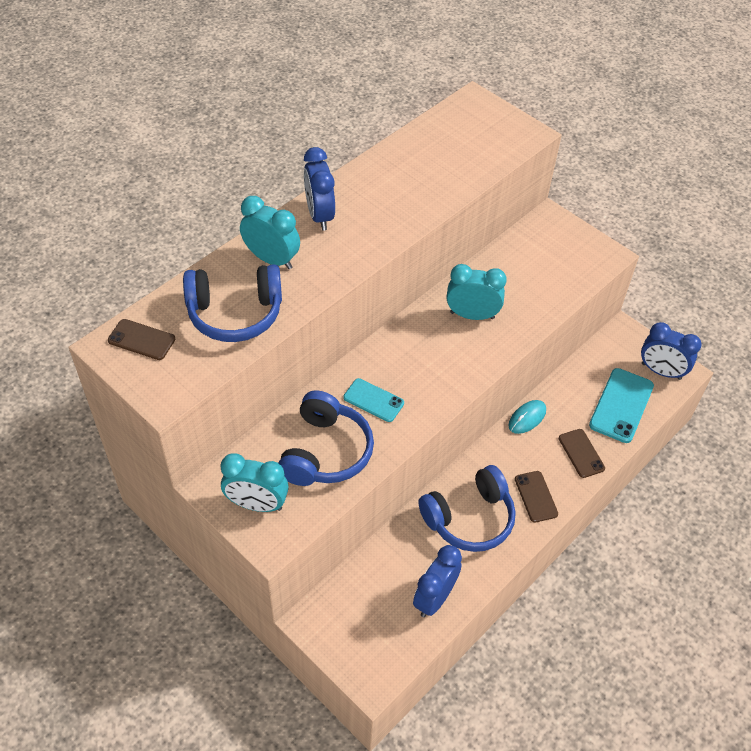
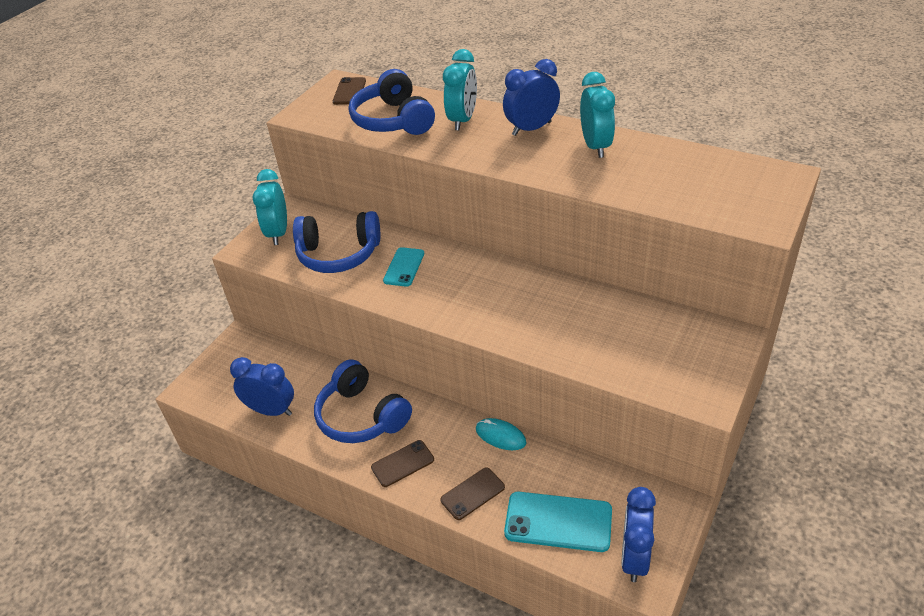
camera: 80 degrees right, 10 degrees down
turquoise clock [447,264,507,320] -> turquoise clock moved to [580,72,615,158]

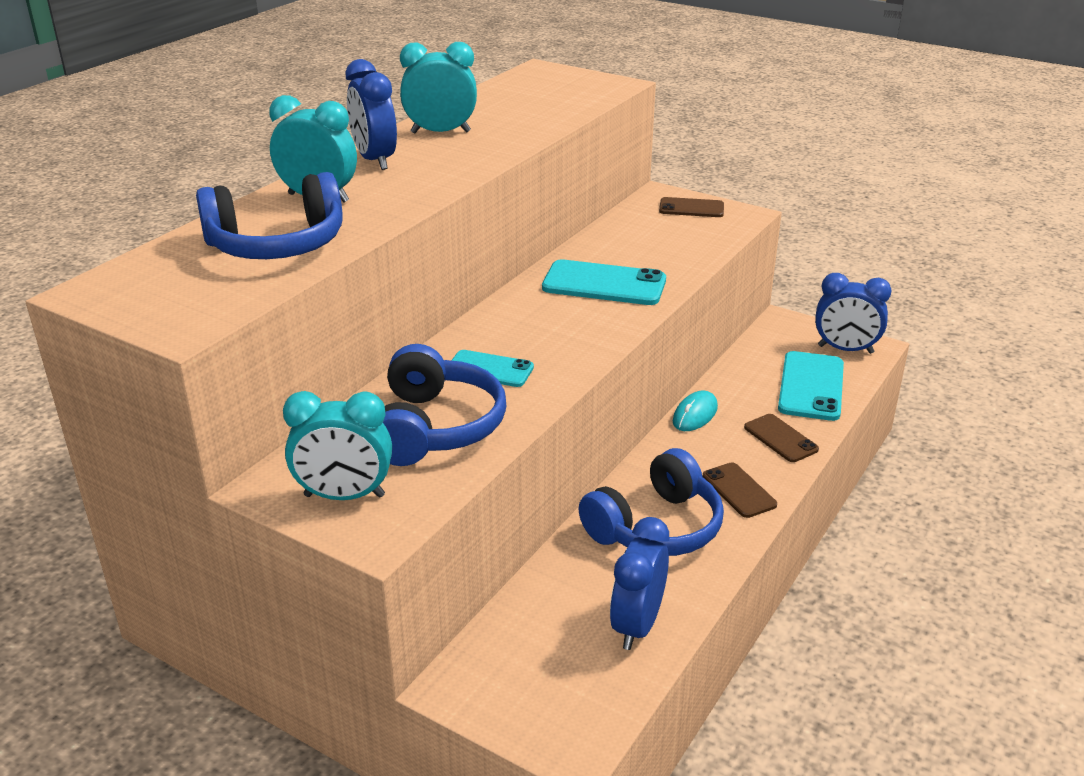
camera: 90 degrees left, 10 degrees down
brown phone [333,77,366,105] -> brown phone moved to [659,197,724,217]
none -> turquoise phone [542,259,666,305]

